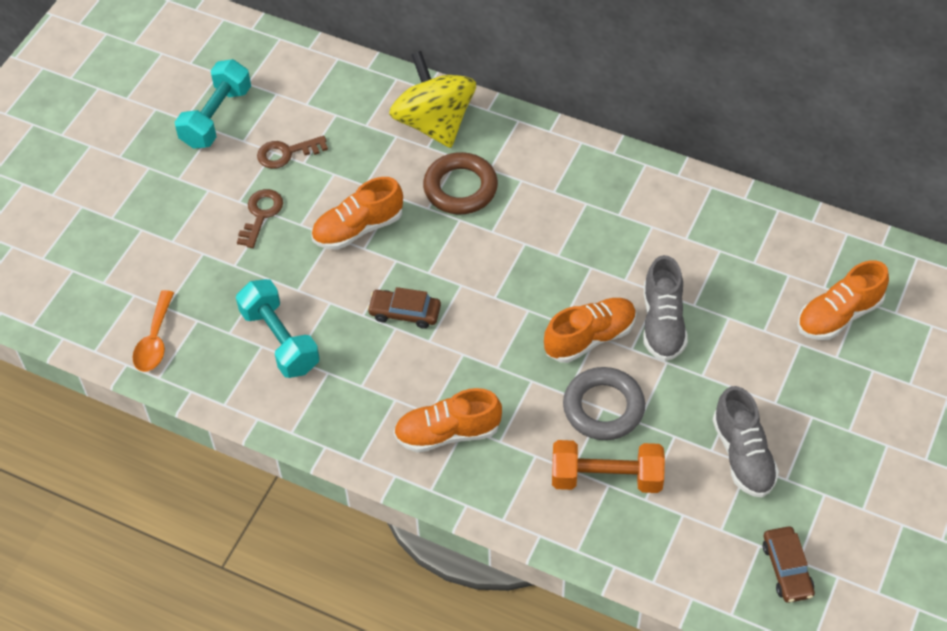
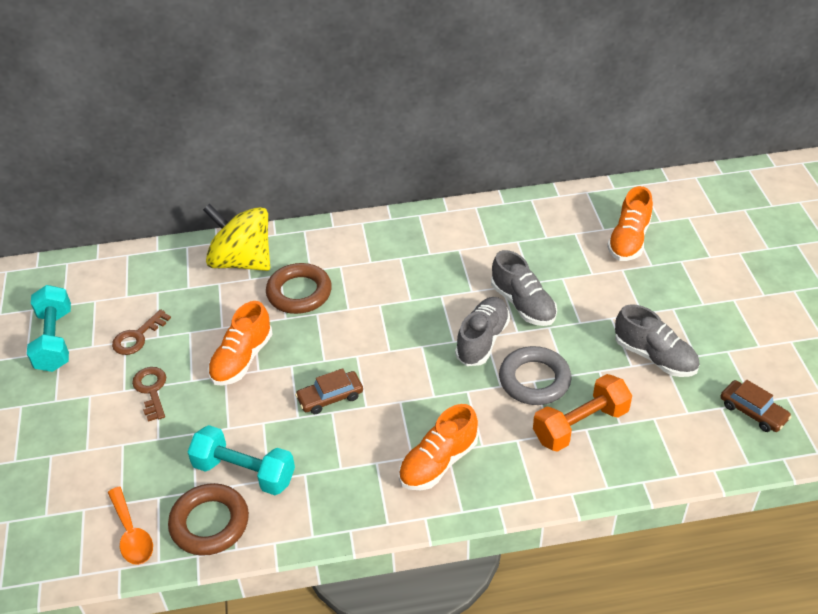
camera: 35 degrees left, 10 degrees down
orange shoe [544,298,636,363] -> grey shoe [455,297,510,366]
none -> brown ring [168,483,249,556]

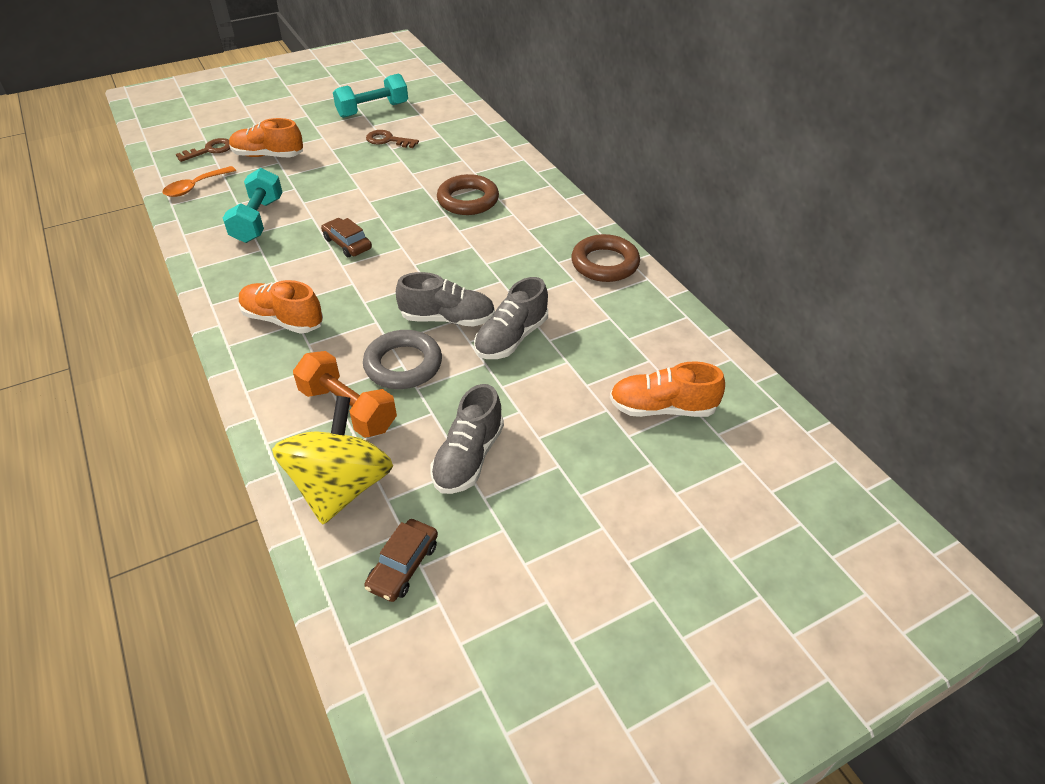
camera: 70 degrees right, 0 degrees up
brown key [132,367,166,422] -> brown key moved to [176,138,230,162]
brown ring [168,483,249,556] -> brown ring moved to [571,234,640,282]
yellow spinning top [203,203,270,271] -> yellow spinning top moved to [272,396,393,524]
orange shoe [208,301,273,386] -> orange shoe moved to [229,118,303,157]

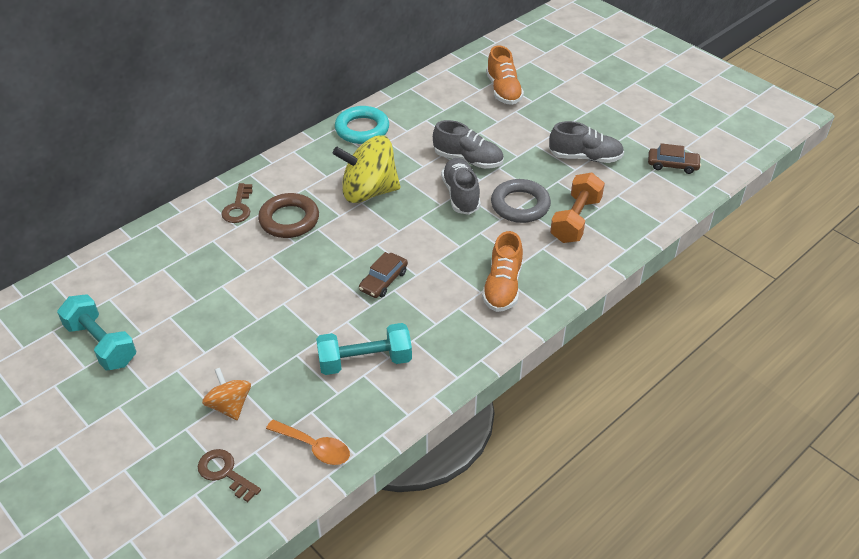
camera: 105 degrees left, 0 degrees up
orange shoe [229,118,303,157] -> orange spinning top [202,368,251,420]
yellow spinning top [272,396,393,524] -> yellow spinning top moved to [333,136,400,203]
brown key [366,130,419,148] -> brown key moved to [221,183,252,223]
brown ring [571,234,640,282] -> turquoise ring [335,106,389,144]

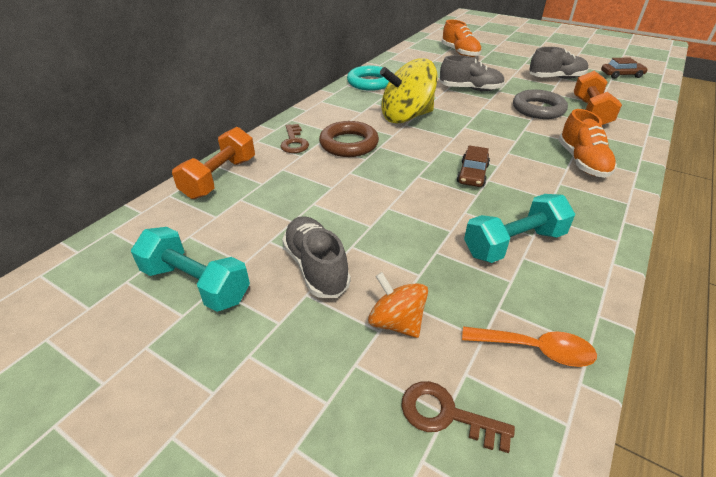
camera: 15 degrees left, 5 degrees down
grey shoe [441,158,481,215] -> grey shoe moved to [282,216,351,298]
none -> orange dumbbell [172,127,255,199]

